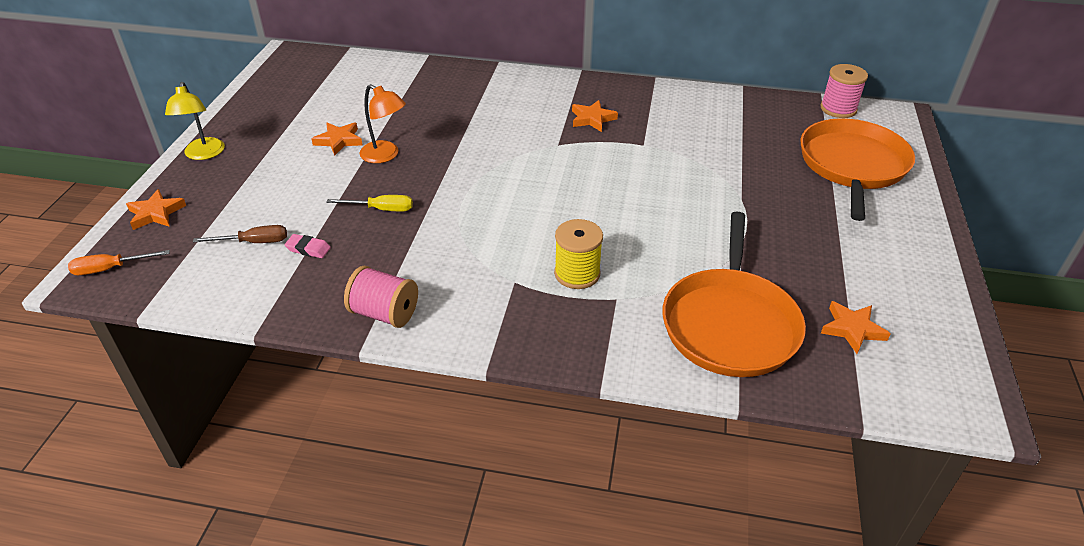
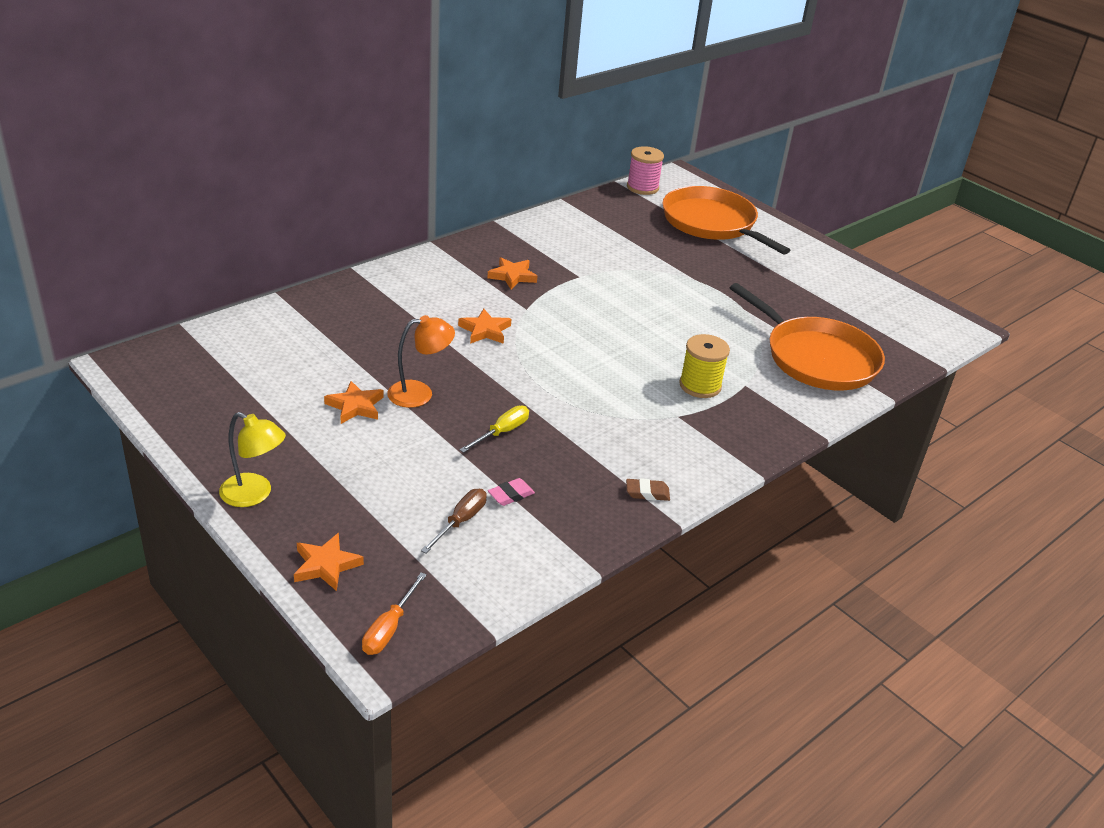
camera: 55 degrees left, 5 degrees down
pink spool [344,266,418,328] -> brown eraser [626,478,670,501]
orange star [821,301,891,354] -> orange star moved to [458,309,511,344]

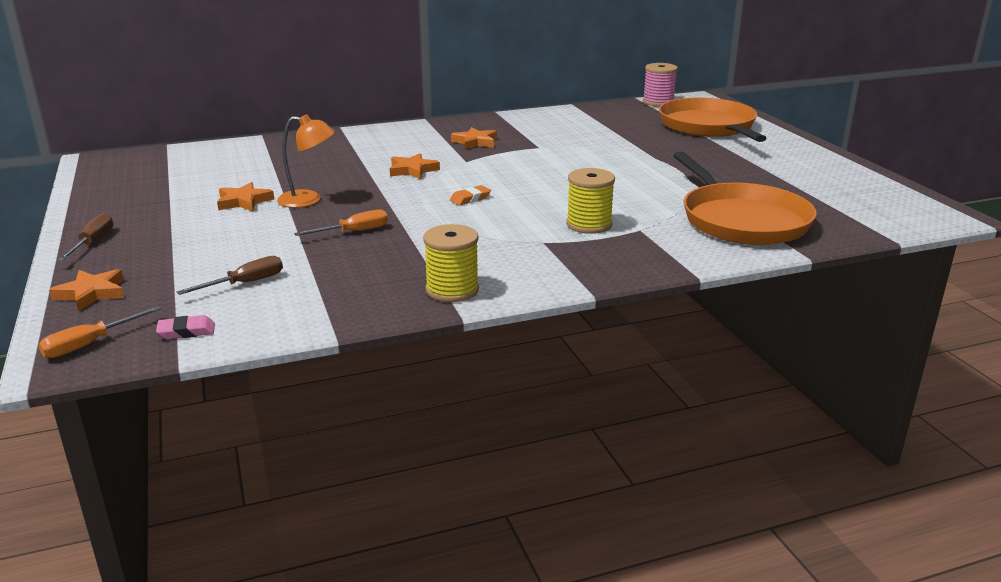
camera: 25 degrees right, 10 degrees down
yellow lamp [219,412,286,507] -> brown screwdriver [58,213,113,260]
yellow screwdriver [460,406,529,453] -> orange screwdriver [294,210,388,236]
pink eraser [488,478,535,506] -> pink eraser moved to [156,315,215,339]
brown eraser [626,478,670,501] -> yellow spool [423,224,479,302]
none -> orange eraser [450,185,491,205]

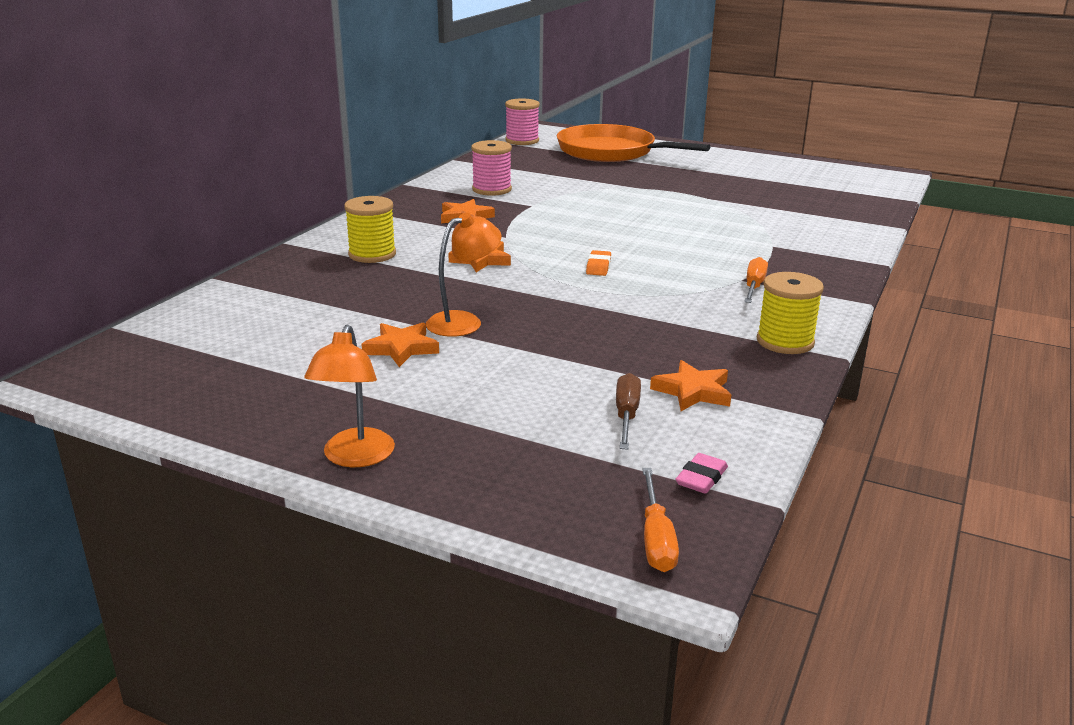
camera: 45 degrees left, 0 degrees up
orange star [49,269,124,311] -> orange star moved to [650,360,731,411]
brown screwdriver [58,213,113,260] -> orange lamp [304,324,395,467]
orange screwdriver [294,210,388,236] -> orange screwdriver moved to [744,257,768,303]
yellow spool [566,168,615,234] -> yellow spool moved to [344,196,396,263]
orange pan [673,151,817,245] -> none
none -> pink spool [471,140,512,196]

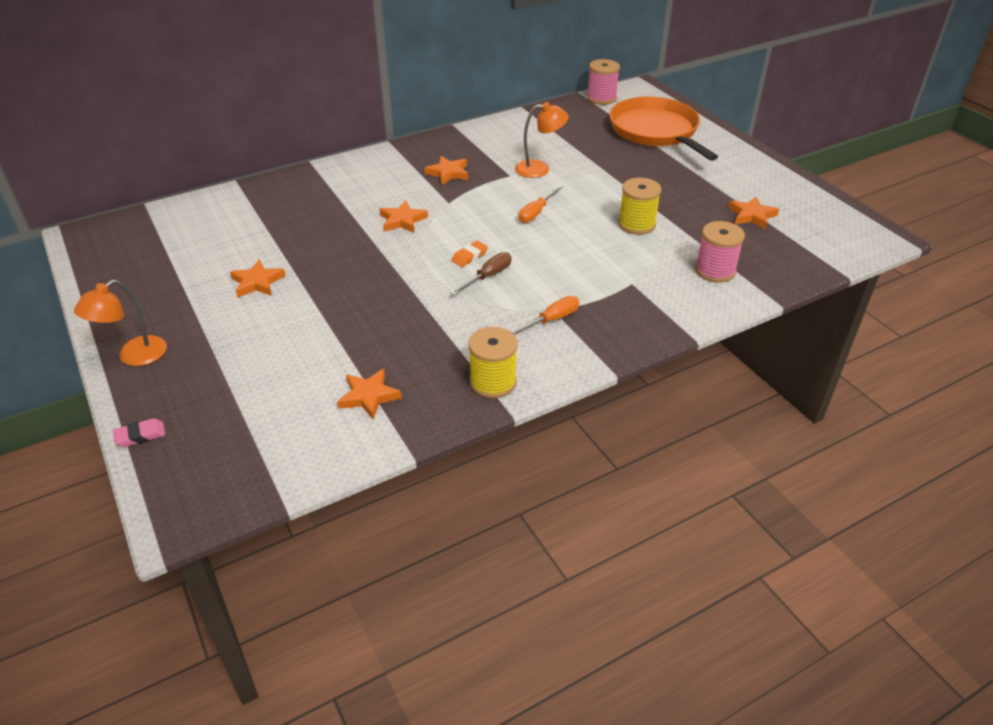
camera: 35 degrees right, 15 degrees up
yellow spool [344,196,396,263] -> yellow spool moved to [618,178,661,235]
orange lamp [426,212,502,337] -> orange lamp moved to [515,102,569,178]
pink spool [471,140,512,196] -> pink spool moved to [695,221,745,283]
brown screwdriver [616,373,641,450] -> brown screwdriver moved to [450,252,512,295]
orange screwdriver [642,468,679,572] -> orange screwdriver moved to [518,185,563,223]
pink eraser [676,453,728,494] -> pink eraser moved to [113,418,165,447]
none -> orange star [729,197,779,229]

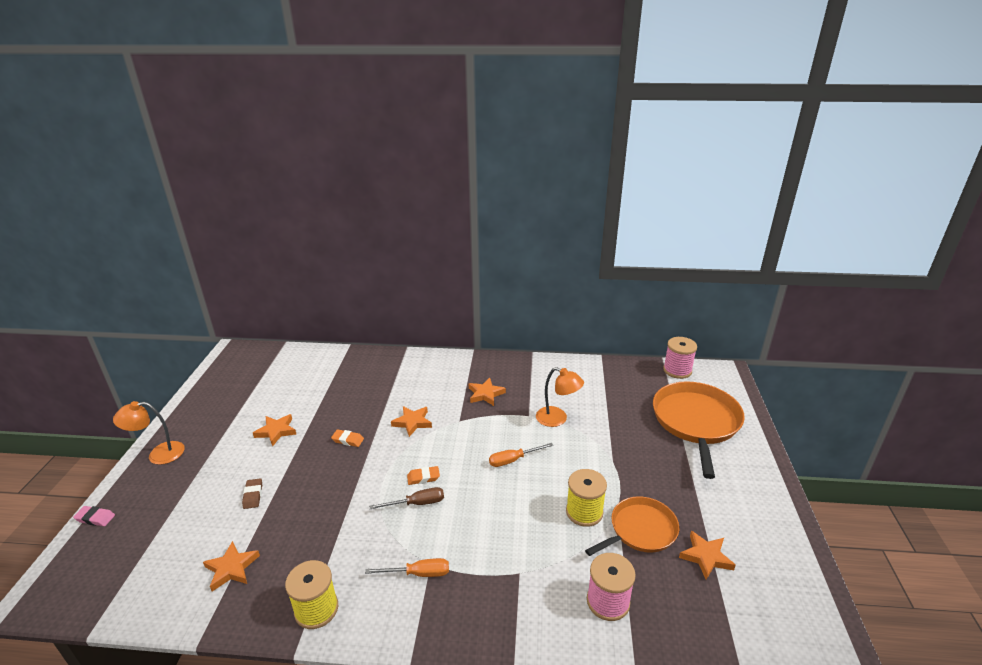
camera: 35 degrees right, 10 degrees down
none -> brown eraser [242,478,262,509]
none -> orange eraser [331,429,364,447]
none -> orange pan [585,496,679,556]

